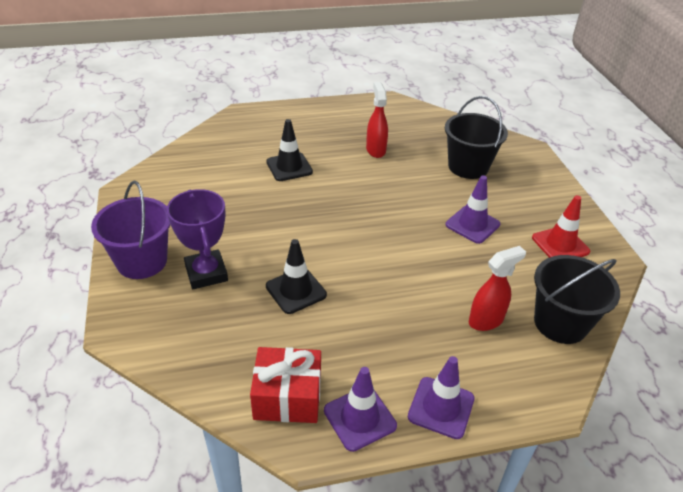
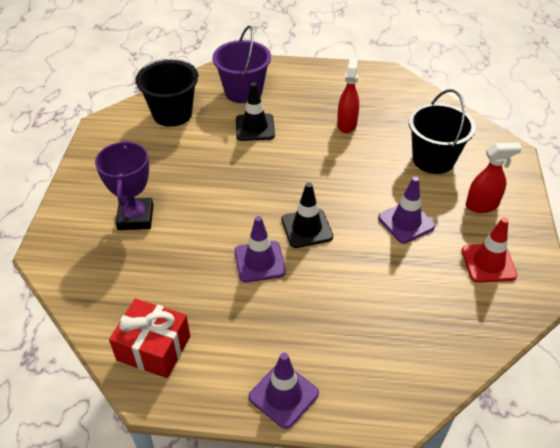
camera: 20 degrees right, 5 degrees up
purple bucket [91,181,170,279] -> purple bucket moved to [212,26,271,103]
black traffic cone [266,239,327,314] -> black traffic cone moved to [282,183,333,248]
purple traffic cone [324,367,397,452] -> purple traffic cone moved to [235,216,286,283]
red spray bottle [469,246,526,331] -> red spray bottle moved to [466,142,522,213]
black bucket [534,255,620,344] -> black bucket moved to [135,59,199,127]

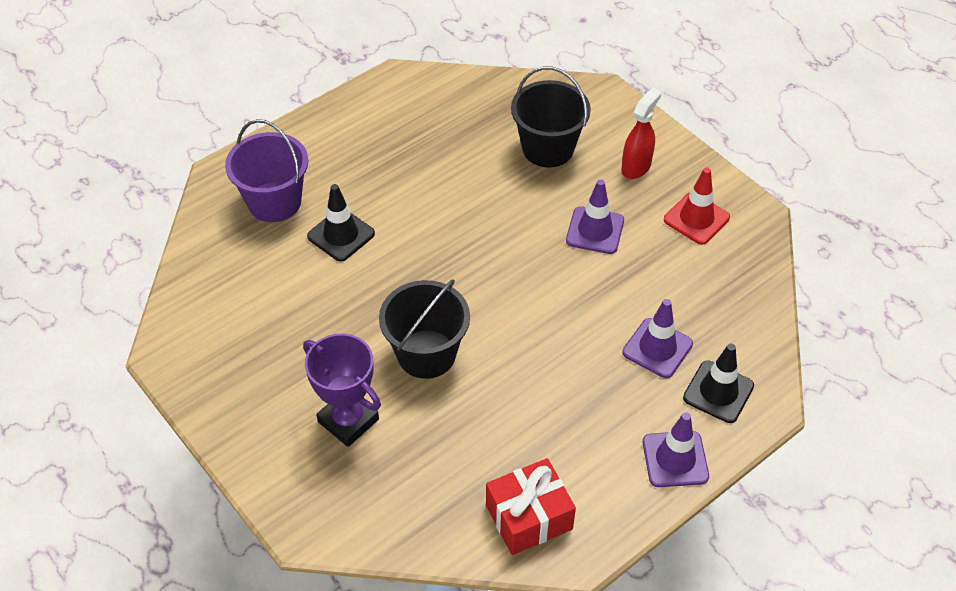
camera: 45 degrees left, 5 degrees up
black bucket [135,59,199,127] -> black bucket moved to [379,279,470,379]
purple traffic cone [235,216,286,283] -> purple traffic cone moved to [622,299,693,378]
black traffic cone [282,183,333,248] -> black traffic cone moved to [683,344,754,423]
red spray bottle [337,57,359,133] -> none

